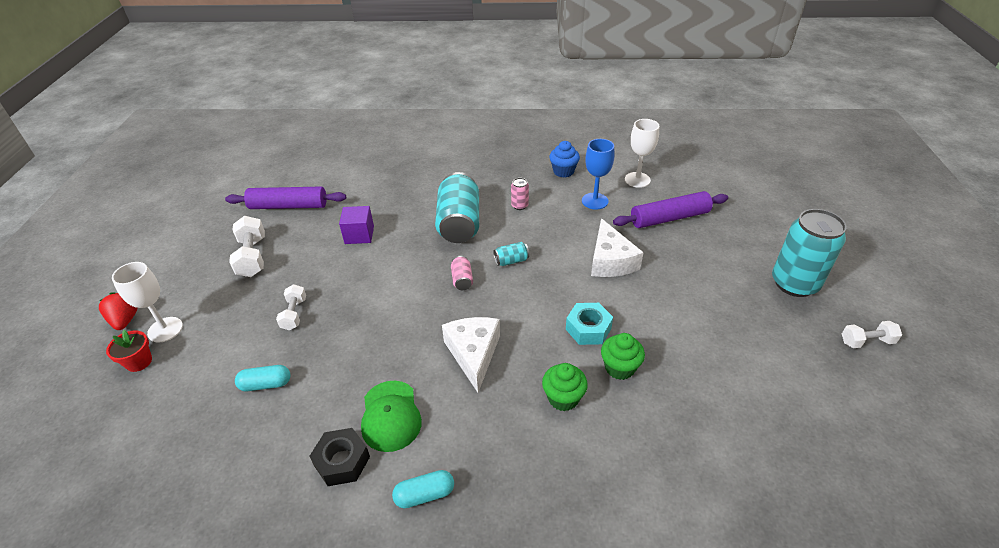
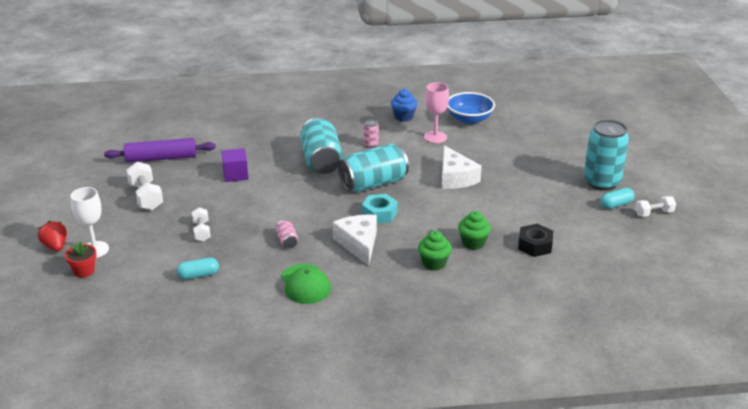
camera: 10 degrees left, 10 degrees down
black nut [310,428,370,486] -> black nut moved to [518,224,553,257]
turquoise capsule [392,470,454,508] -> turquoise capsule moved to [600,188,635,209]
pink can [451,256,473,290] -> pink can moved to [276,220,298,248]
turquoise can [493,242,529,266] -> turquoise can [338,144,409,192], size x2.32
turquoise nut [566,303,613,345] -> turquoise nut moved to [362,194,398,224]
blue goblet [582,139,614,210] -> pink goblet [424,82,449,143]
purple rolling pin [613,191,728,228] -> none
white goblet [625,119,659,188] -> blue bowl [447,92,495,124]

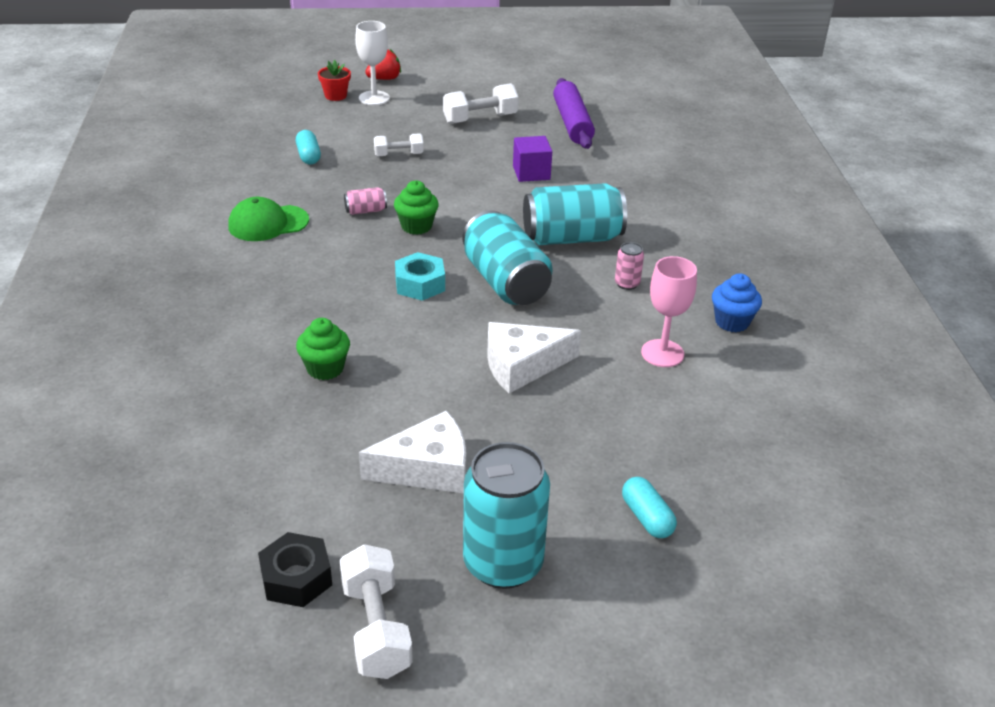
camera: 90 degrees right, 5 degrees up
white cheese [332,215,377,266] -> white cheese moved to [359,410,466,493]
green cupcake [418,231,452,271] -> green cupcake moved to [394,180,439,235]
blue bowl [447,92,495,124] -> none
black nut [518,224,553,257] -> black nut moved to [258,532,332,607]
turquoise capsule [600,188,635,209] -> turquoise capsule moved to [622,477,677,538]
white dumbbell [635,196,676,217] -> white dumbbell [340,544,413,679], size x1.58

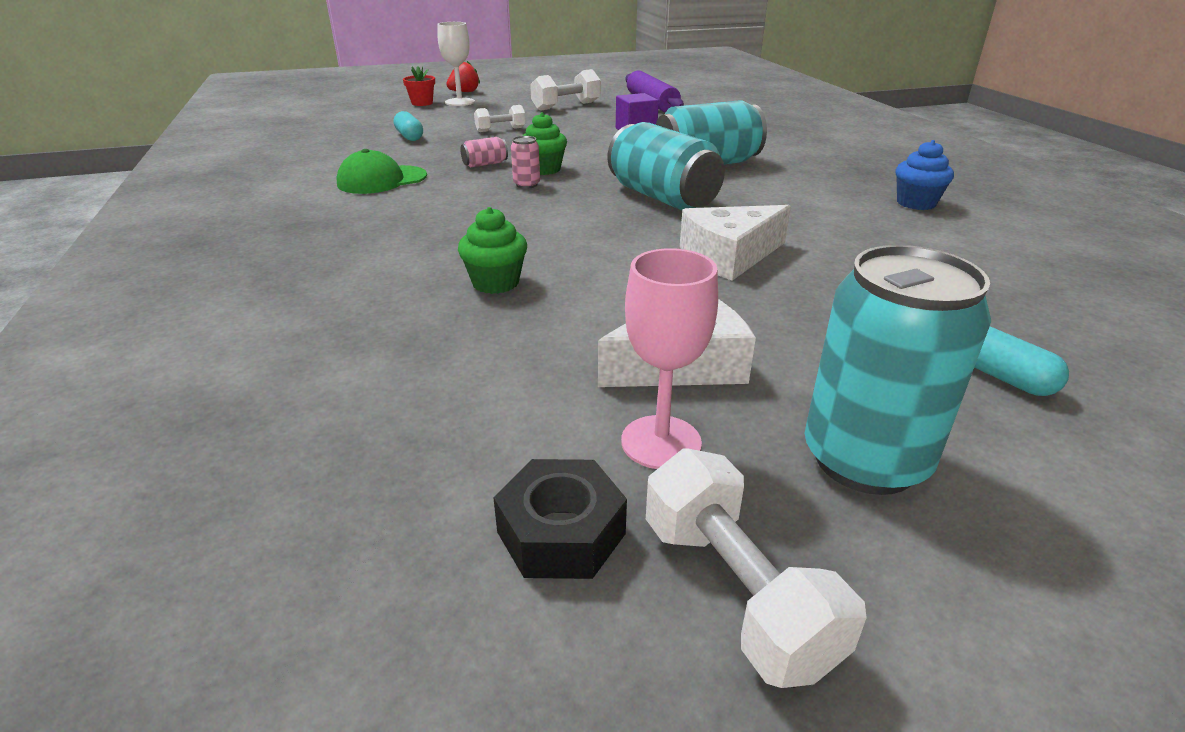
camera: 10 degrees left, 5 degrees down
turquoise nut [395,252,445,301] -> none
pink can [615,242,644,290] -> pink can moved to [511,136,540,189]
pink goblet [641,256,697,367] -> pink goblet moved to [621,248,718,469]

